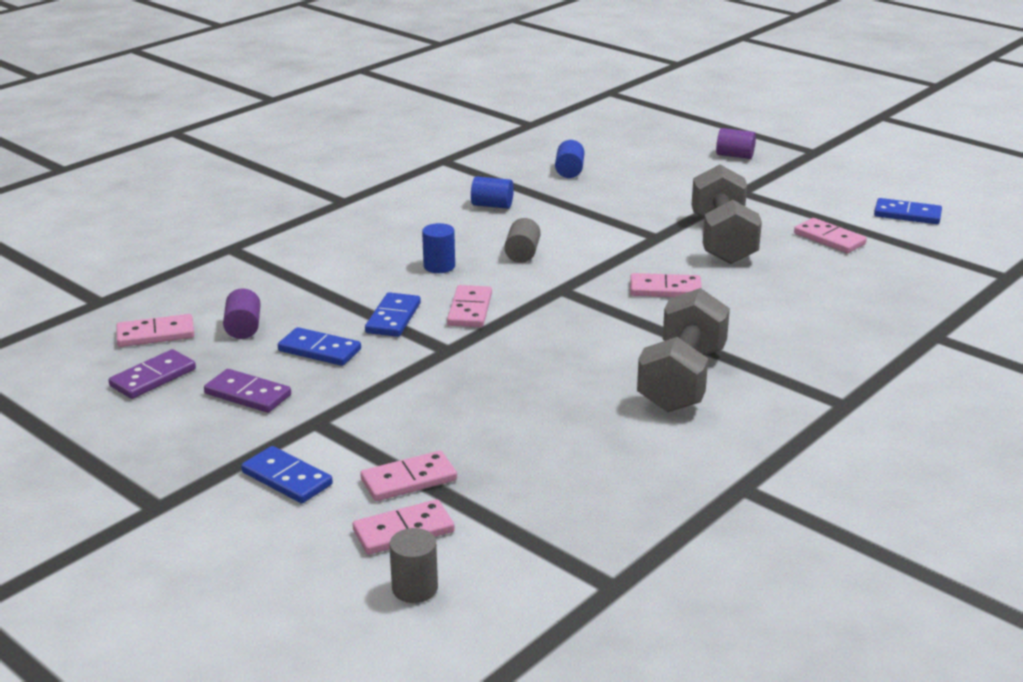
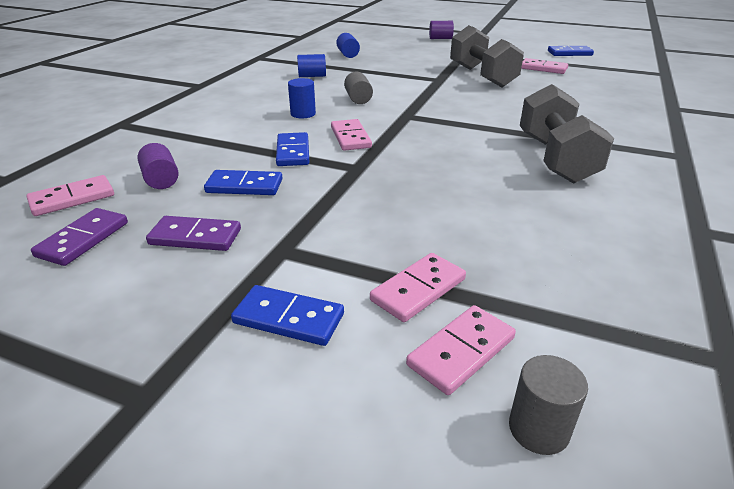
camera: 20 degrees left, 5 degrees up
pink domino [630,273,702,297] -> none

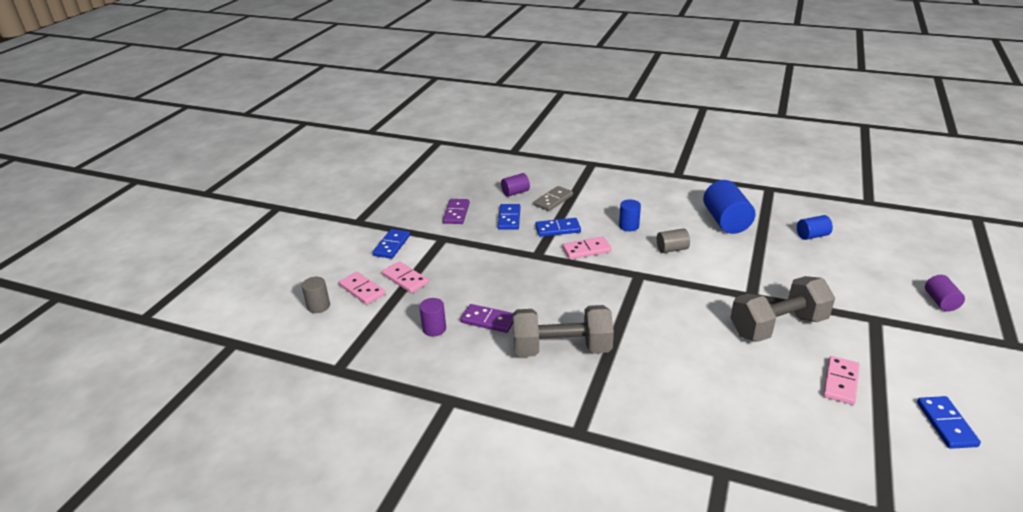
camera: 90 degrees right, 0 degrees up
pink domino [26,175,114,216] -> none
purple domino [31,208,128,266] -> purple domino moved to [461,304,513,333]
blue cylinder [297,54,326,77] -> blue cylinder [703,180,755,234], size x1.80
none -> purple cylinder [419,298,446,337]
none -> grey domino [534,186,573,211]

